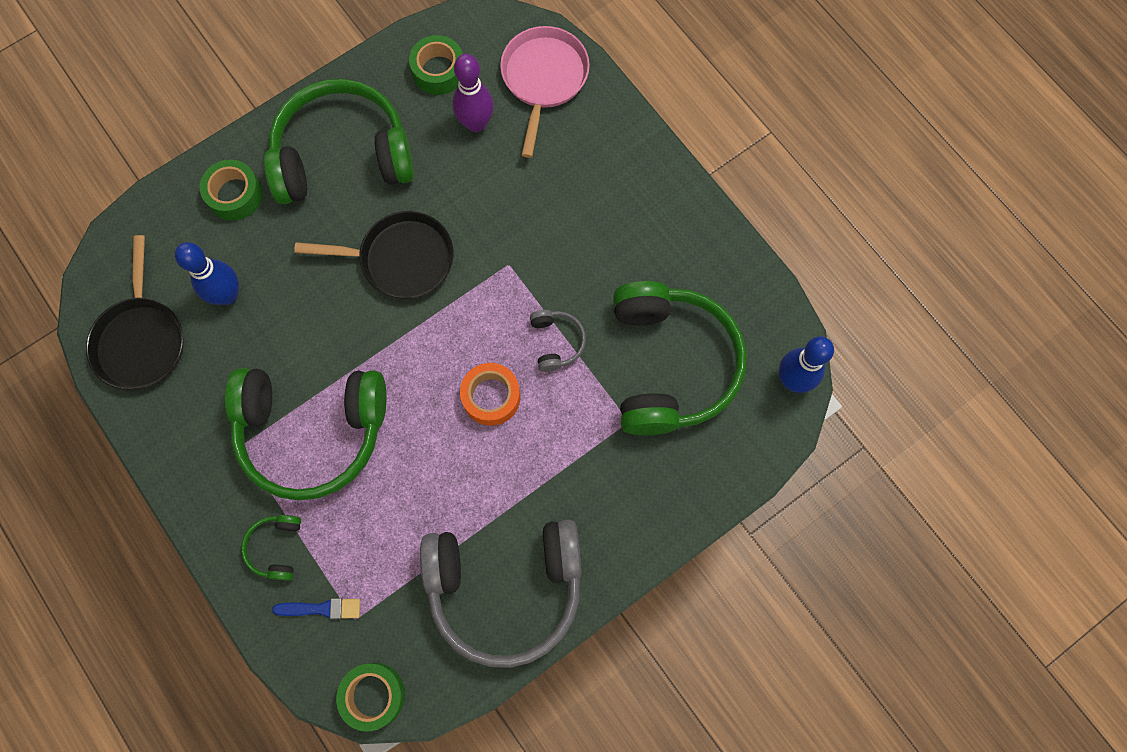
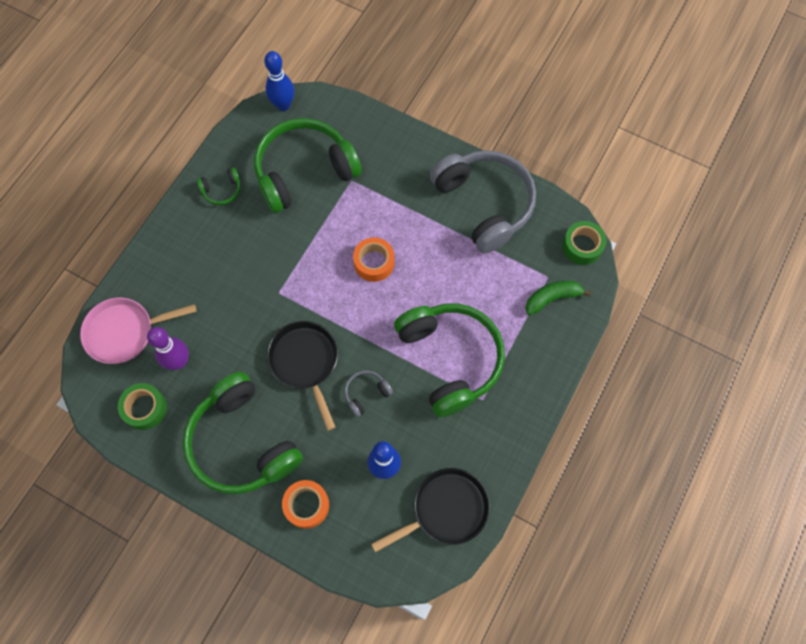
camera: 115 degrees left, 5 degrees down
green tape [200,159,263,221] -> orange tape [282,480,329,529]
green headphones [241,515,301,581] -> green headphones moved to [197,167,240,205]
blue brush [272,598,360,619] -> green banana [525,281,592,315]
grey headphones [530,310,586,372] -> grey headphones moved to [344,370,393,417]

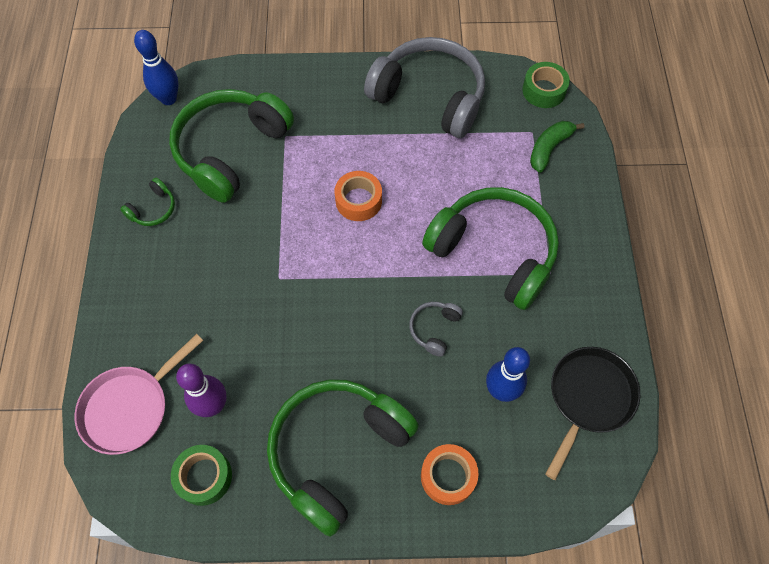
camera: 30 degrees left, 5 degrees down
green headphones [182,372,303,494] -> green headphones turned 105 degrees clockwise [267,379,419,537]
black pan [267,321,338,431] -> none

